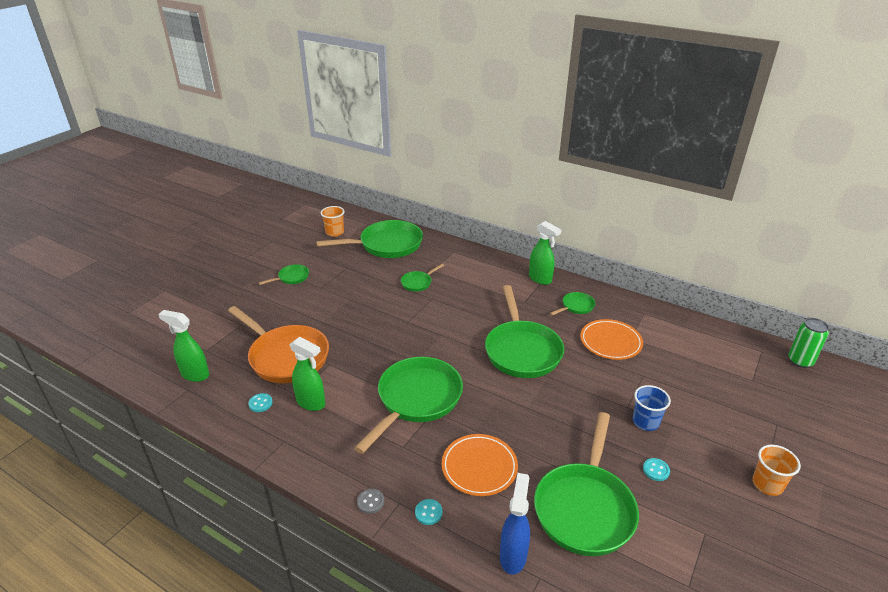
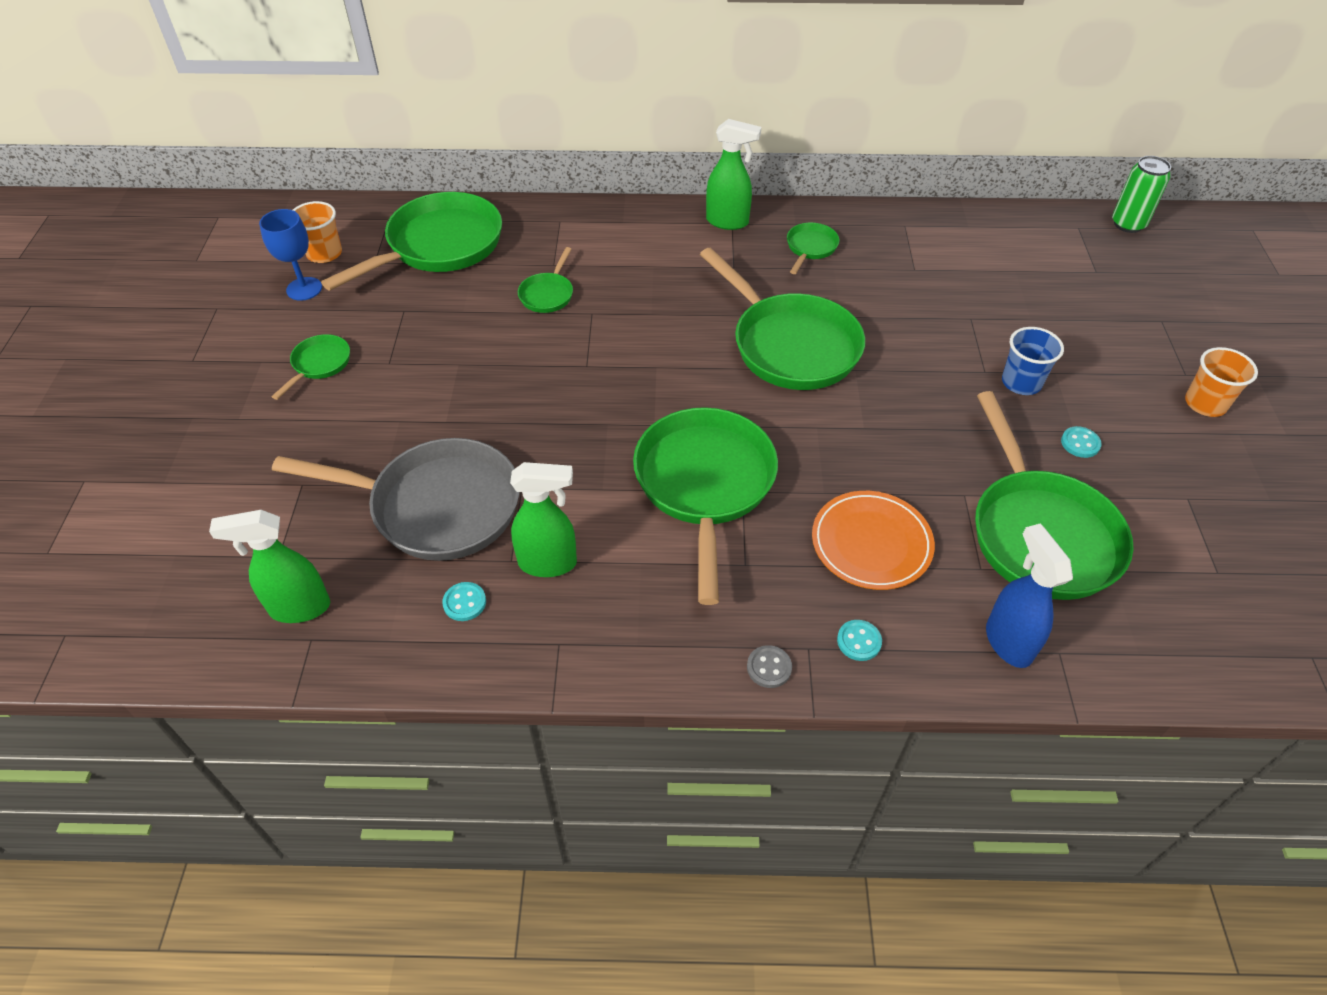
camera: 30 degrees left, 15 degrees up
orange pan [228,306,329,383] -> grey pan [272,438,520,561]
orange plate [580,319,643,360] -> none
none -> blue goblet [259,209,322,301]

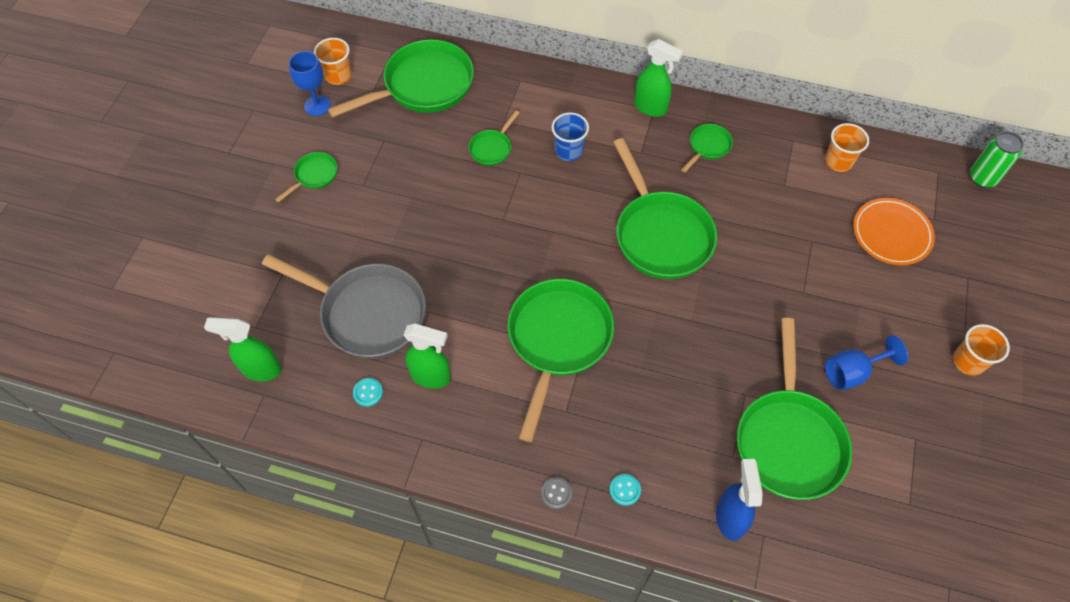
camera: 15 degrees right, 10 degrees up
orange plate [812,491,935,590] -> orange plate moved to [853,198,935,265]
blue cup [1002,327,1064,395] -> blue cup moved to [552,112,589,161]
turquoise button [1061,426,1102,458] -> blue goblet [825,335,908,390]
none -> orange cup [825,123,869,172]

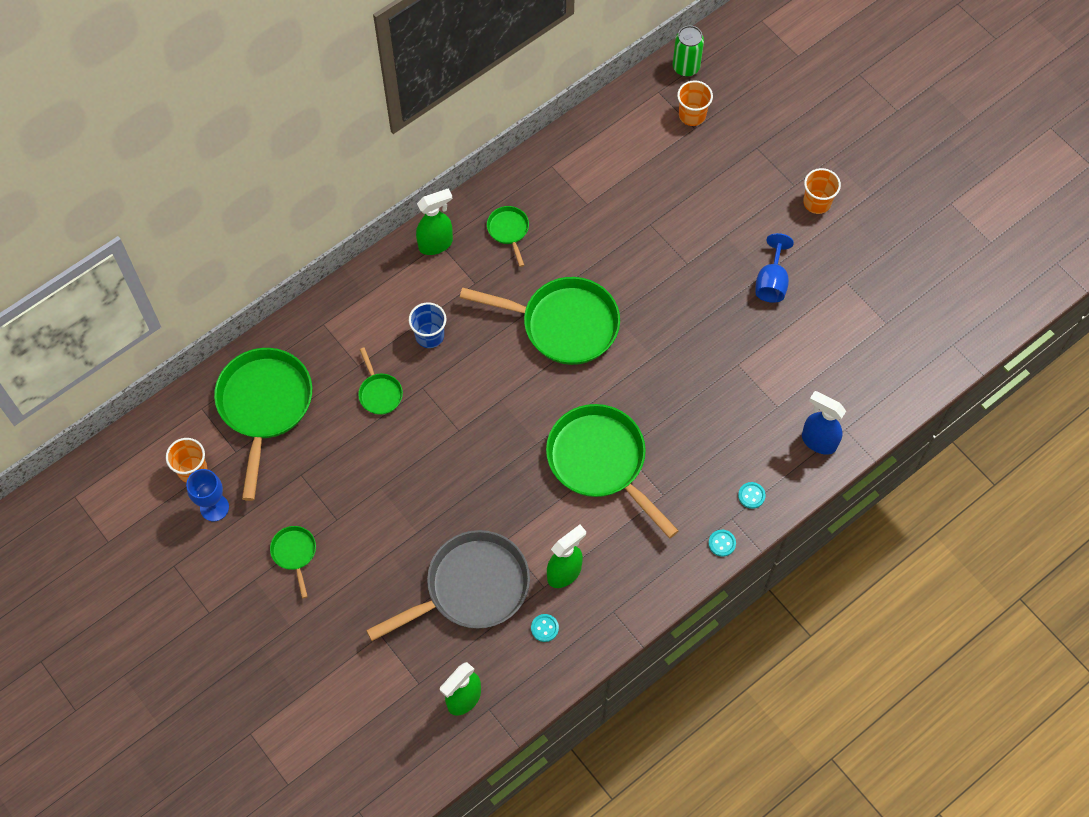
camera: 55 degrees left, 5 degrees up
grey button [541,477,572,509] -> turquoise button [708,530,736,557]
green pan [737,318,852,500] -> none
orange cup [825,123,869,172] -> orange cup moved to [677,80,713,126]
orange plate [853,198,935,265] -> none

